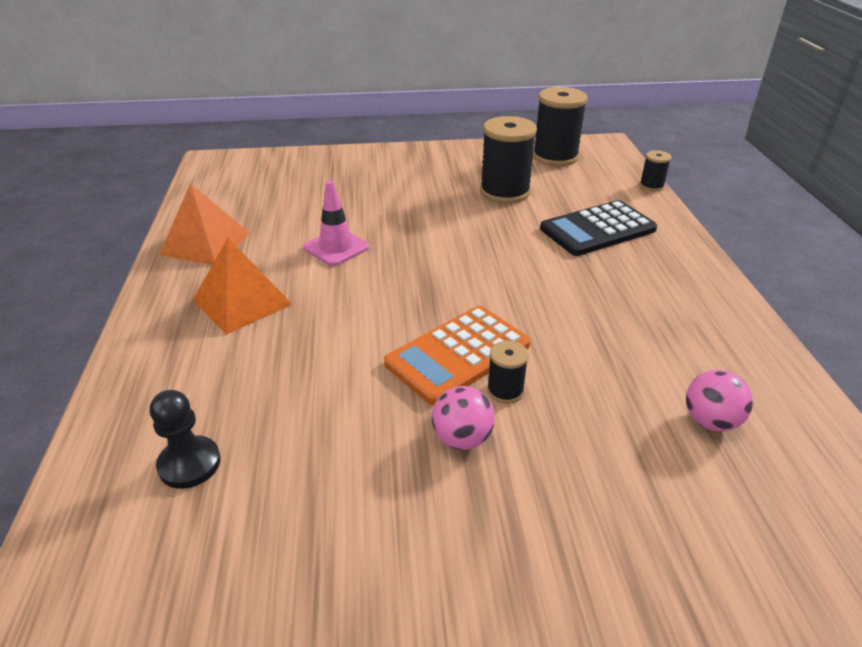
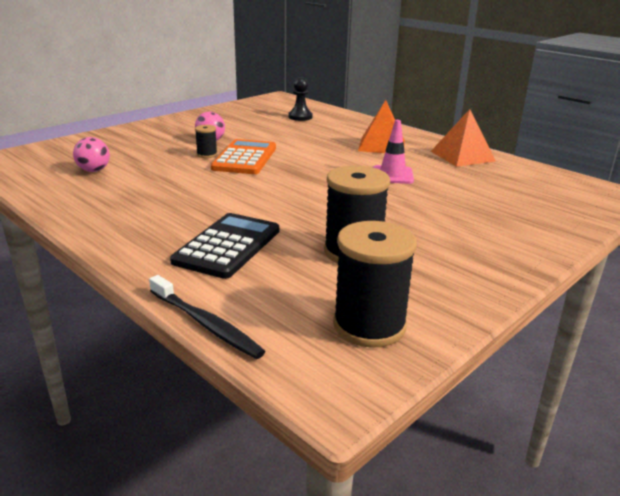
camera: 140 degrees right, 10 degrees down
black spool [640,150,672,191] -> black toothbrush [149,275,265,359]

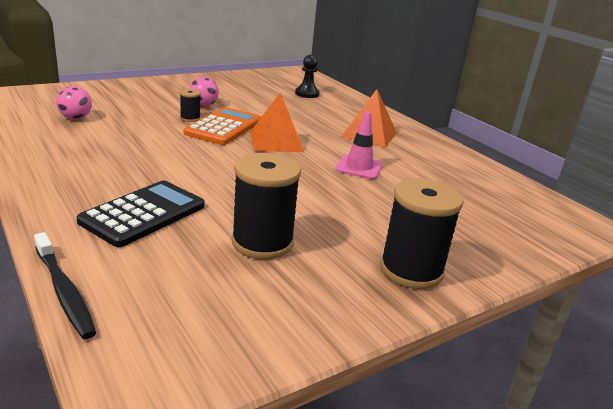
camera: 10 degrees right, 0 degrees up
black spool [333,221,417,348] -> black spool moved to [380,178,464,289]
orange pyramid [431,109,496,167] -> orange pyramid moved to [250,93,304,152]

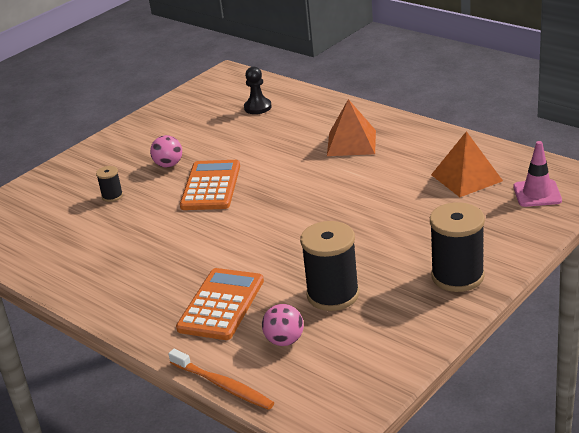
camera: 10 degrees left, 5 degrees up
black toothbrush [34,232,96,339] -> orange toothbrush [168,349,274,410]
pink ball [56,86,92,120] -> pink ball moved to [262,304,304,346]
black calculator [77,181,205,247] -> orange calculator [176,268,264,340]
black spool [180,89,201,122] -> black spool moved to [96,166,123,202]
orange pyramid [250,93,304,152] -> orange pyramid moved to [431,131,503,197]
pink traffic cone [336,111,383,179] -> pink traffic cone moved to [513,141,562,207]

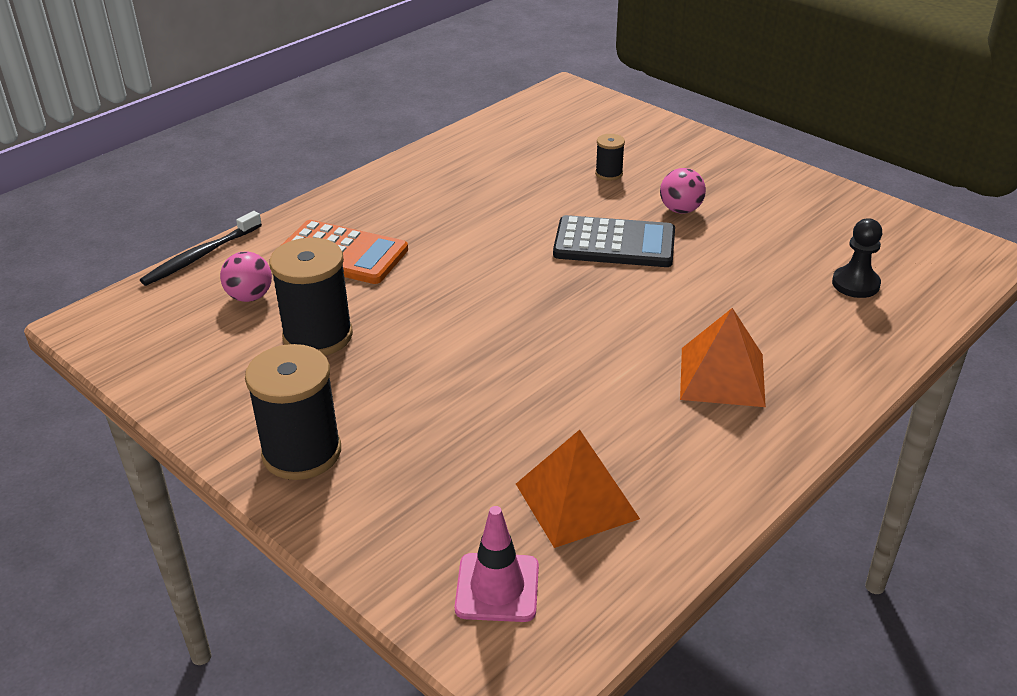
camera: 90 degrees right, 5 degrees up
orange toothbrush [168,349,274,410] -> black toothbrush [140,211,262,286]
orange calculator [180,160,240,210] -> black calculator [553,215,675,267]

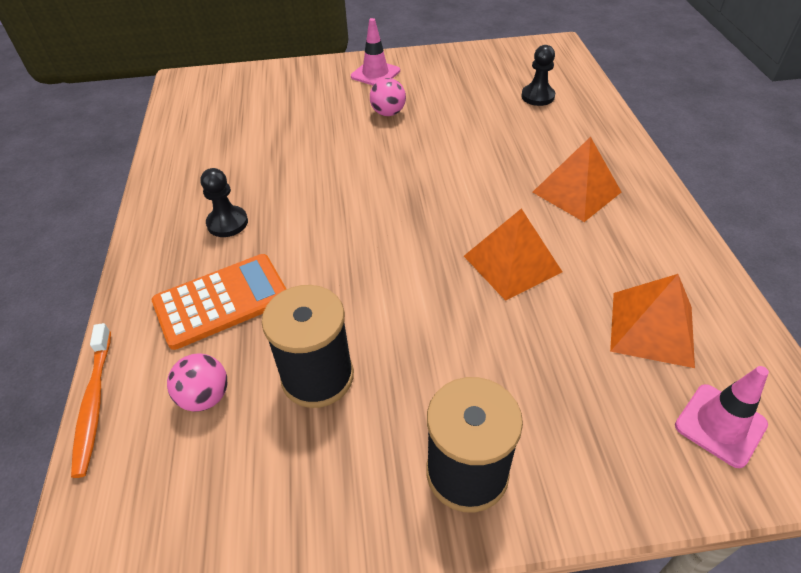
camera: 50 degrees left, 10 degrees up
black toothbrush [140,211,262,286] -> orange toothbrush [71,323,111,478]
black calculator [553,215,675,267] -> none
black spool [595,134,625,180] -> none
none -> black pawn [200,168,248,237]
none -> pink traffic cone [351,18,400,85]
none -> orange pyramid [464,208,562,301]

